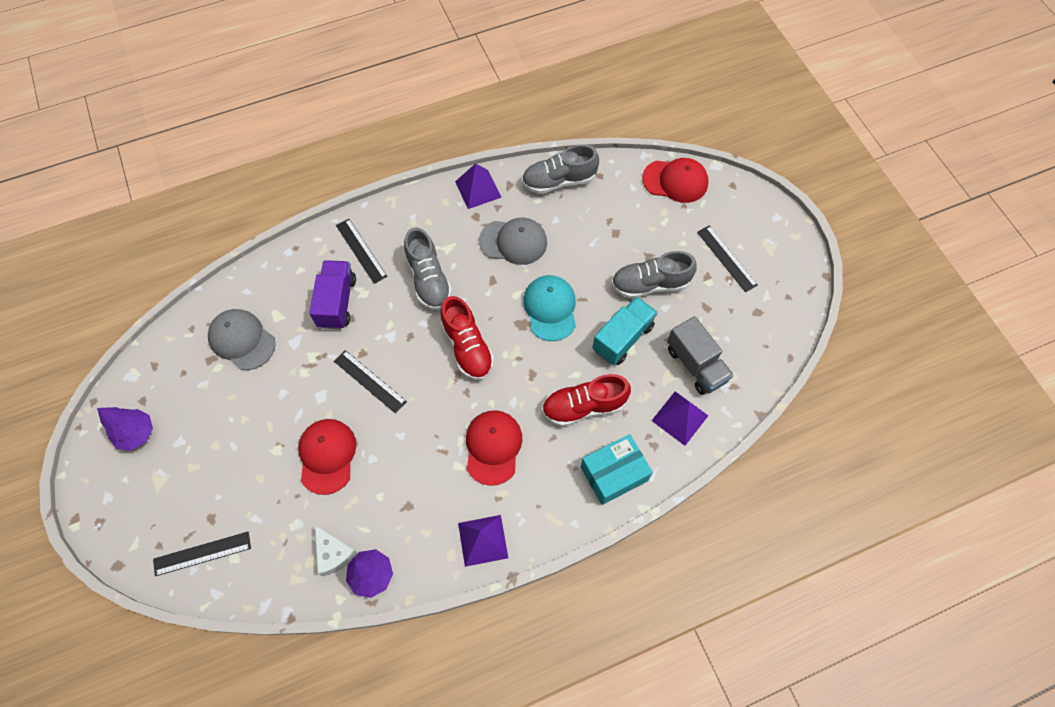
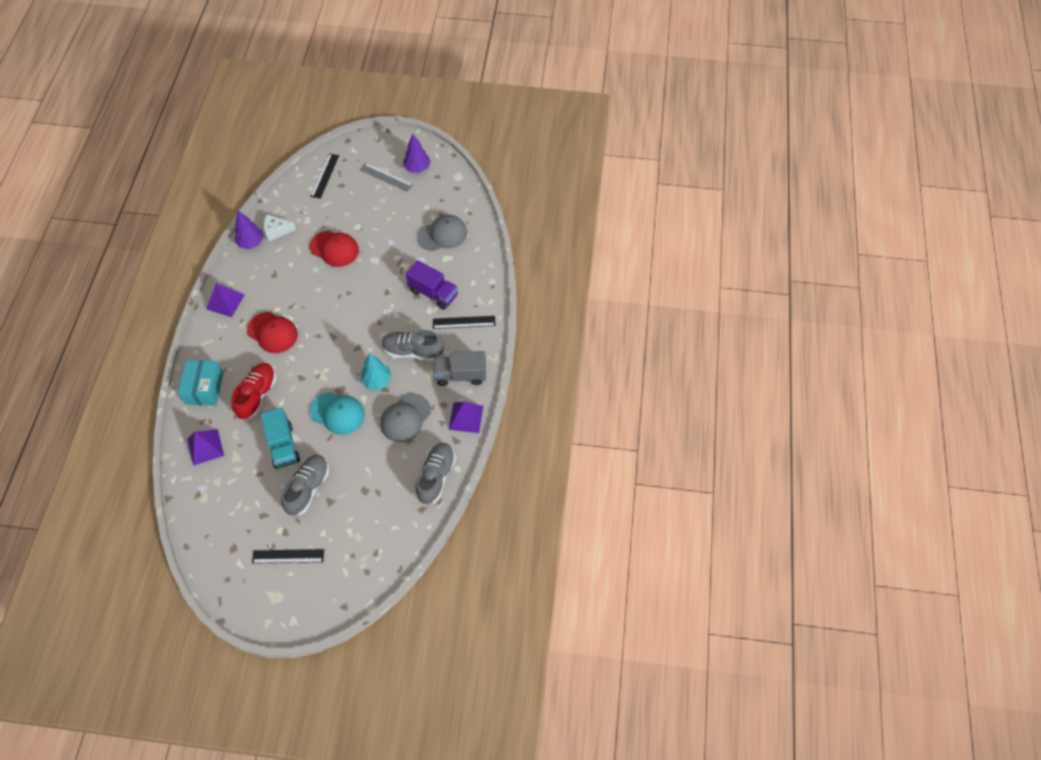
camera: 120 degrees right, 5 degrees down
black ruler [334,350,407,414] -> none
red shoe [441,296,494,380] -> none
red cap [642,158,708,203] -> none
grey truck [667,316,734,395] -> grey truck moved to [433,351,486,386]
none -> grey ruler [360,163,413,192]
none -> turquoise tree [361,353,392,390]

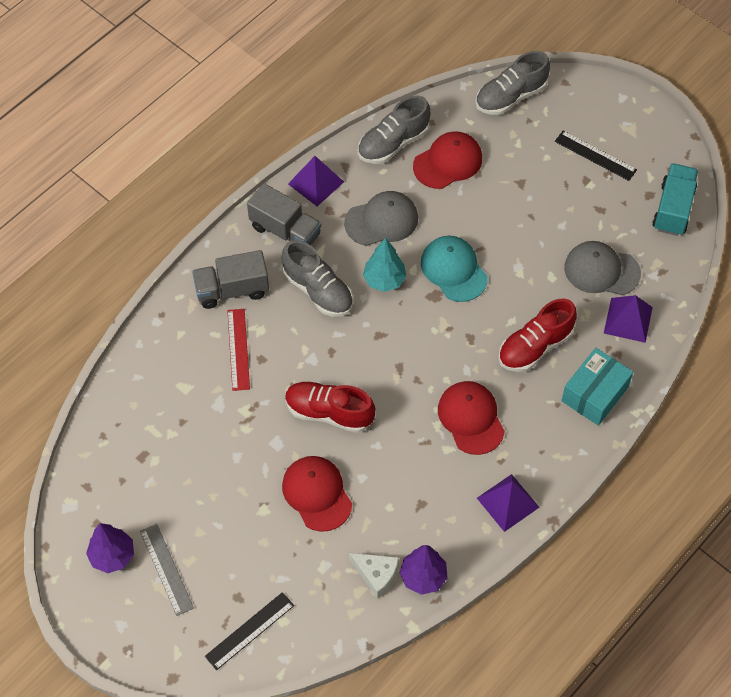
camera: 145 degrees left, 0 degrees up
turquoise truck [260,408,300,469] -> turquoise truck moved to [652,163,698,236]
grey shoe [281,455,329,515] -> grey shoe moved to [475,51,550,115]
purple truck [406,260,458,310] -> red ruler [227,309,250,391]
grey cap [417,215,467,251] -> grey cap moved to [564,241,641,295]
black ruler [433,316,496,329] -> grey truck [192,250,269,309]
none -> red shoe [285,381,375,433]
none -> red cap [413,131,482,189]

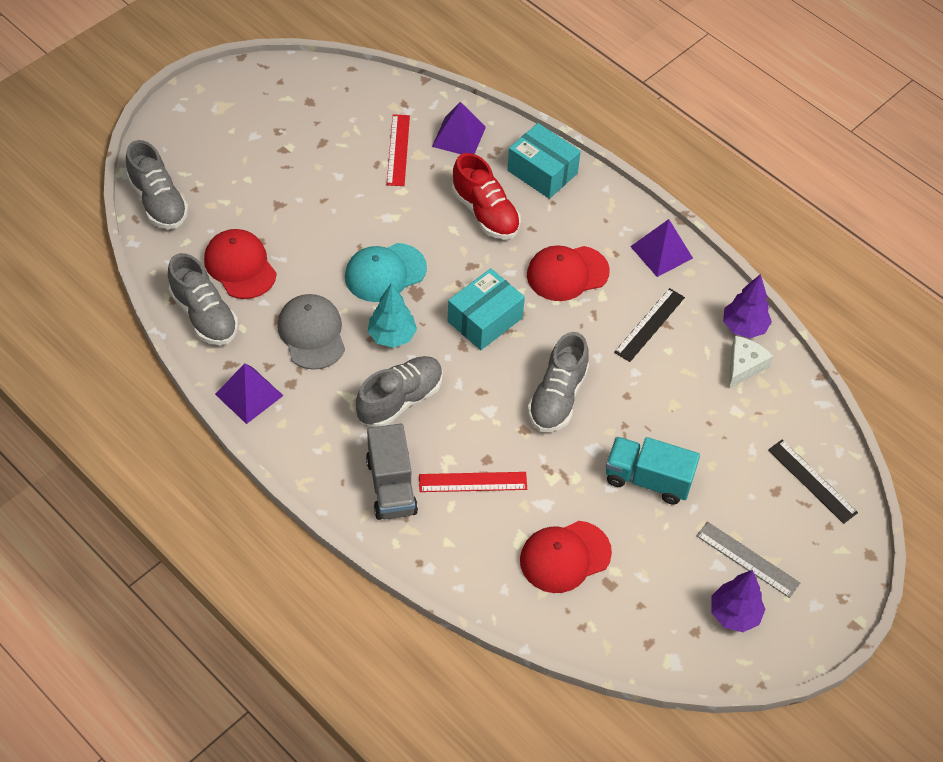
camera: 90 degrees left, 5 degrees down
grey ruler [140,524,194,616] -> grey ruler turned 60 degrees clockwise [696,522,800,598]
grey truck [247,183,321,245] -> none
red cap [282,456,352,532] -> red cap moved to [520,521,612,593]
red shoe [285,381,375,433] -> grey shoe [528,332,589,432]
black ruler [555,131,637,181] -> black ruler moved to [614,288,685,362]
grey cap [564,241,641,295] -> red ruler [387,114,410,186]
turquoise truck [652,163,698,236] -> turquoise truck moved to [606,437,700,505]
none -> turquoise box [448,268,525,350]

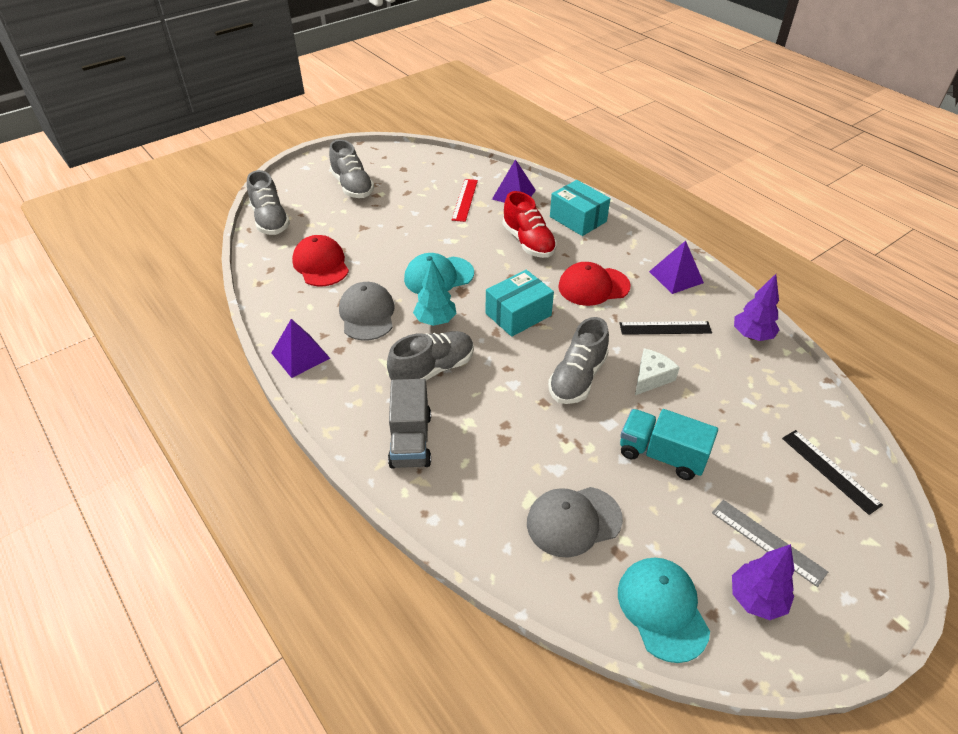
camera: 10 degrees right, 10 degrees down
grey shoe [168,253,238,345] -> grey shoe moved to [329,139,374,198]
red ruler [419,472,527,492] -> none
red cap [520,521,612,593] -> grey cap [527,487,623,558]
black ruler [614,288,685,362] -> black ruler turned 45 degrees clockwise [619,321,712,335]
white cheese [729,336,773,389] -> white cheese moved to [635,348,680,395]
none -> turquoise cap [618,558,710,663]

